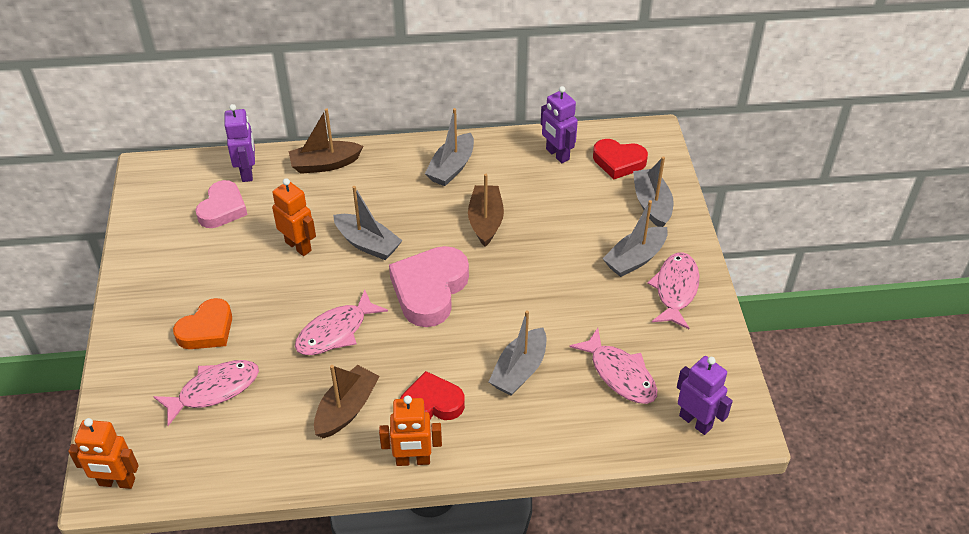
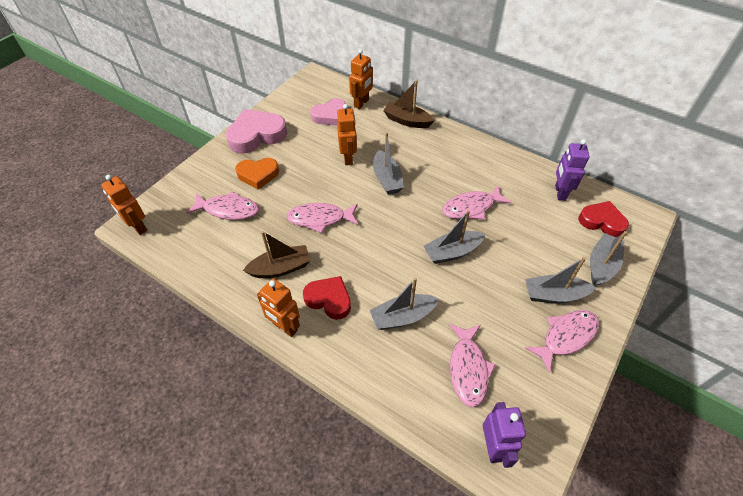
camera: 40 degrees right, 5 degrees up
purple robot [225,104,255,182] -> orange robot [349,49,373,109]
pink heart [389,246,469,327] -> pink heart moved to [226,109,287,154]
grey boat [425,108,474,186] -> grey boat moved to [424,210,485,264]
brown boat [468,174,504,247] -> pink fish [442,185,512,220]
red heart [593,139,648,179] -> red heart turned 150 degrees clockwise [579,201,629,237]

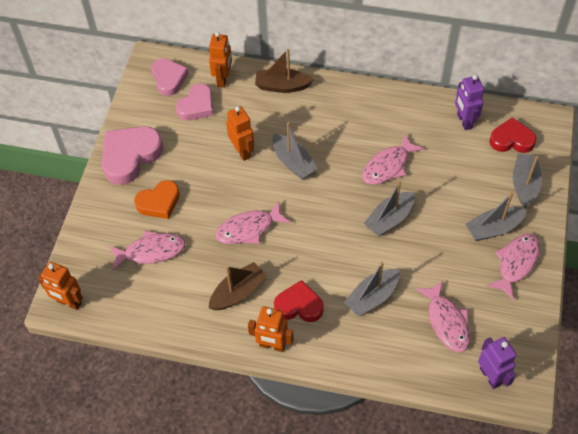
camera: 20 degrees left, 5 degrees up
none -> pink heart [151,58,189,96]

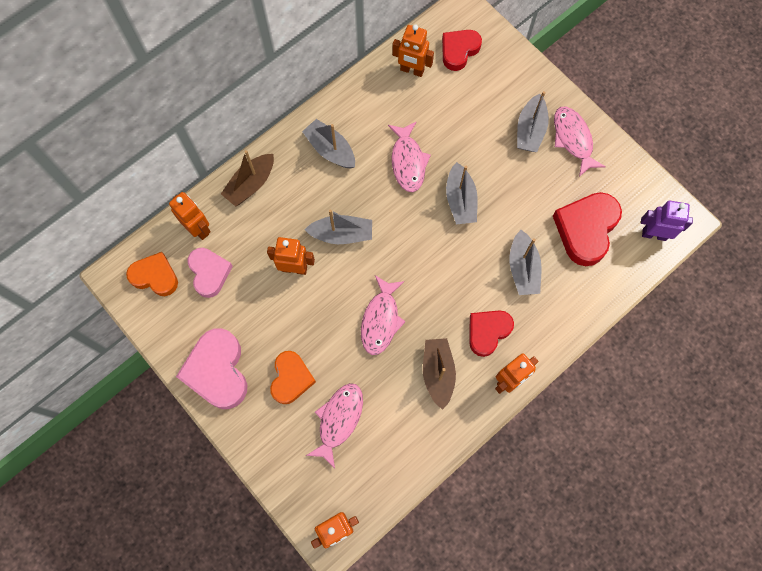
camera: 55 degrees left, 15 degrees up
pink heart [151,58,189,96] -> orange heart [126,252,178,296]
pink fish [416,280,470,352] -> red heart [553,192,622,266]
purple robot [455,75,484,130] -> orange robot [392,24,434,77]
grey boat [513,154,542,208] -> grey boat moved to [302,119,355,169]

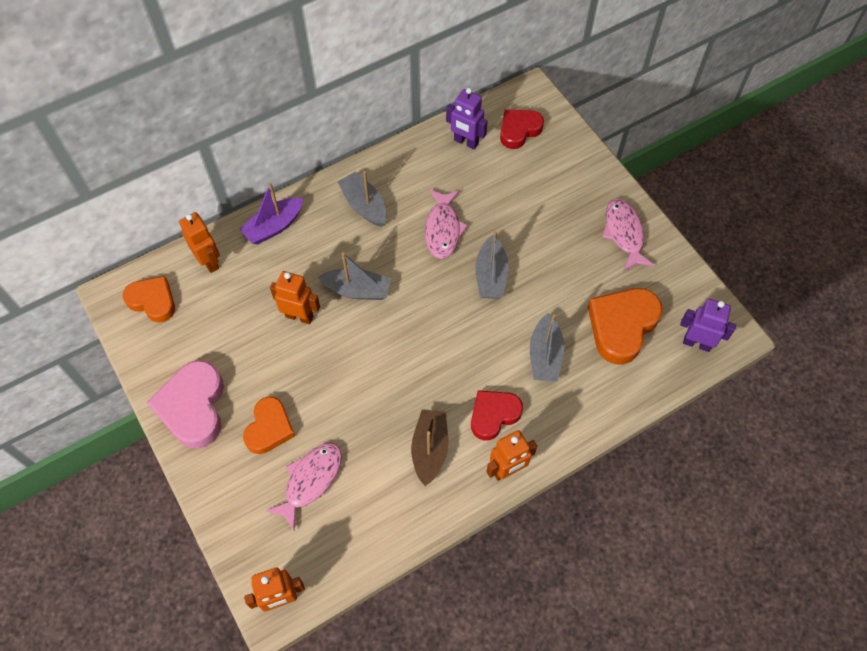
camera: 10 degrees right, 10 degrees down
pink heart [188,248,233,298] -> none
brown boat [221,150,274,206] -> purple boat [240,183,303,244]
pink fish [361,275,406,355] -> none
orange robot [392,24,434,77] -> purple robot [446,88,488,150]
grey boat [517,91,549,152] -> none
red heart [553,192,622,266] -> orange heart [588,288,663,365]

